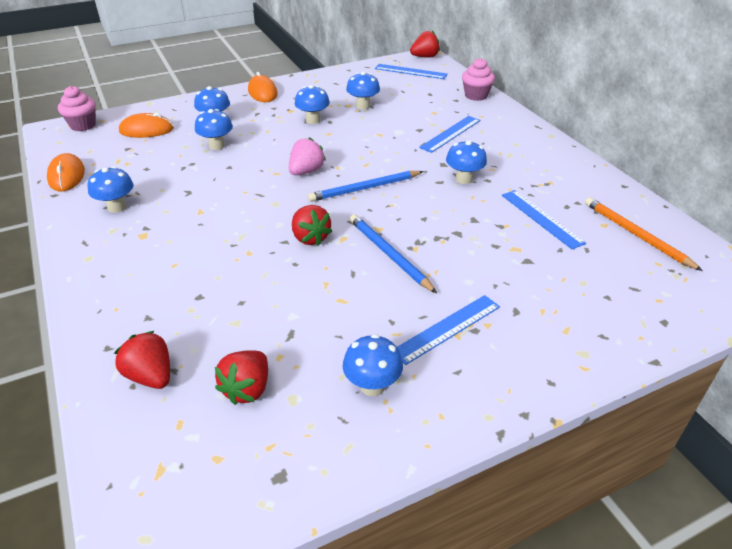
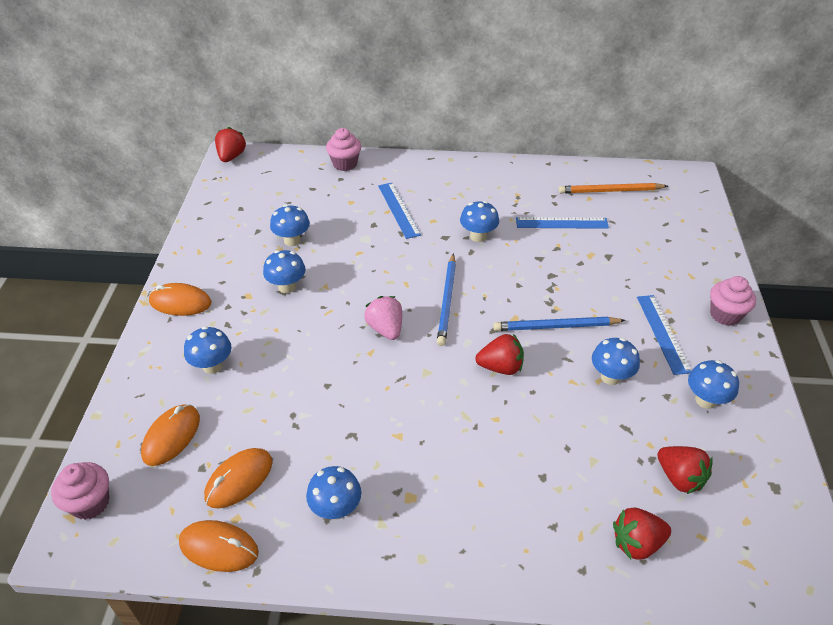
camera: 60 degrees left, 5 degrees up
blue mushroom [195,109,233,150] -> blue mushroom moved to [592,338,640,385]
blue ruler [375,64,448,79] -> none
none -> orange mouse [204,448,272,508]
none -> pink cupcake [710,276,756,326]

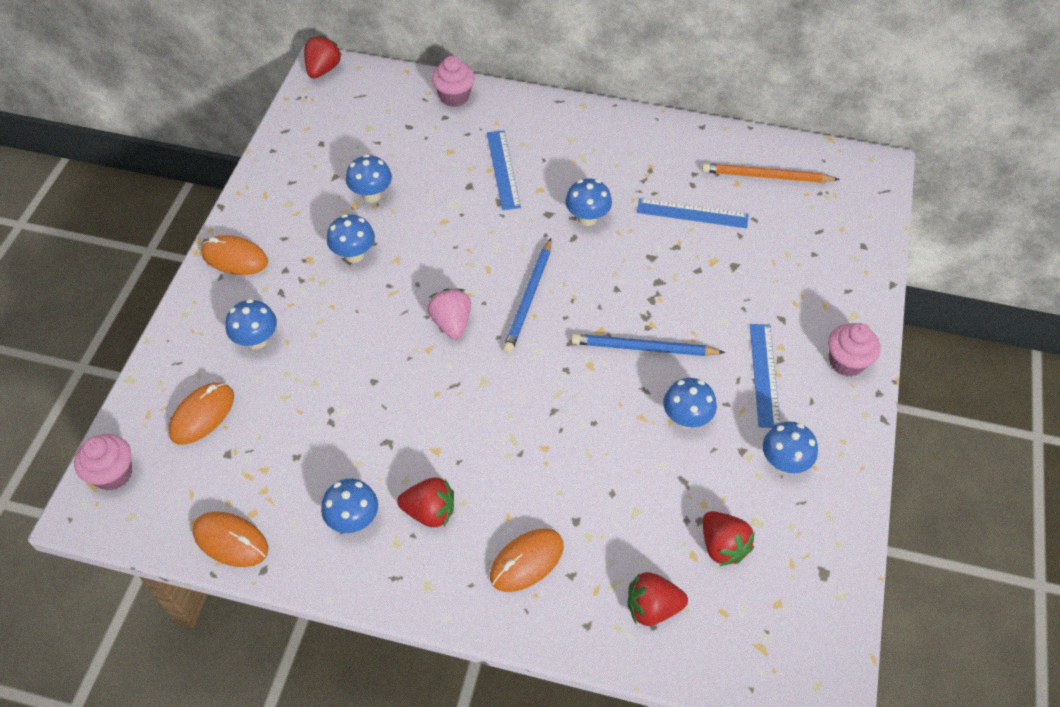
camera: 10 degrees right, 10 degrees up
orange mouse [204,448,272,508] -> orange mouse moved to [490,529,564,592]
red strawberry [476,334,524,375] -> red strawberry moved to [397,478,454,527]

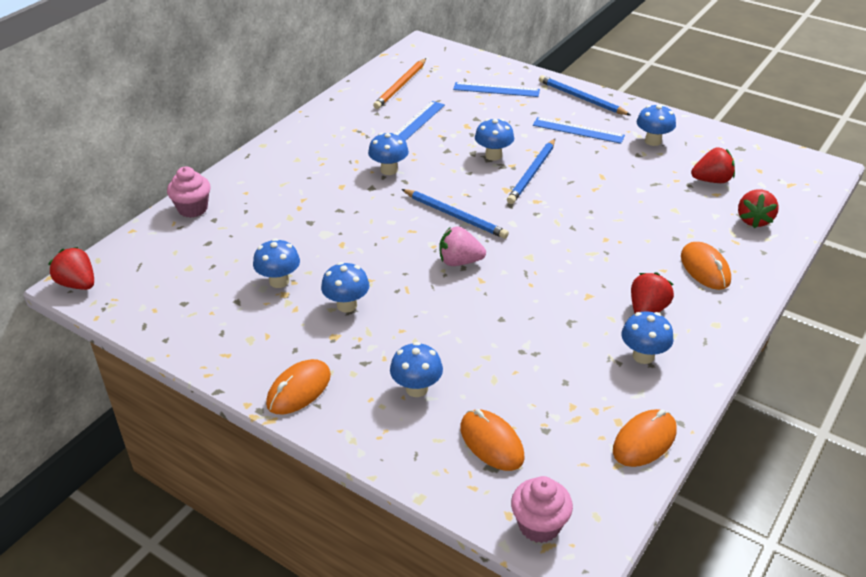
camera: 70 degrees left, 15 degrees down
blue ruler [487,130,521,210] -> blue ruler moved to [453,82,540,97]
blue mushroom [663,378,717,429] -> blue mushroom moved to [475,119,514,160]
pink cupcake [828,323,881,377] -> blue pencil [539,75,631,115]

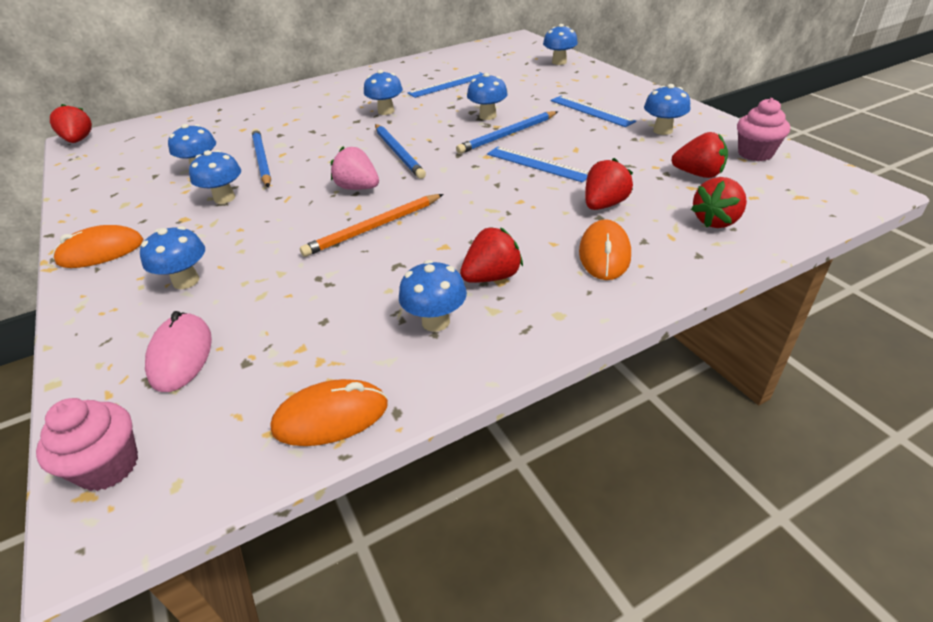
camera: 30 degrees right, 0 degrees up
pink cupcake [167,166,211,218] -> pink cupcake moved to [737,98,790,161]
orange pencil [373,58,426,109] -> orange pencil moved to [300,194,443,257]
blue ruler [453,82,540,97] -> blue ruler moved to [487,147,589,183]
orange mouse [460,409,525,471] -> pink mouse [145,311,212,392]
blue pencil [539,75,631,115] -> blue pencil moved to [252,129,271,187]
none -> blue mushroom [543,24,578,65]
none -> red strawberry [585,158,633,210]

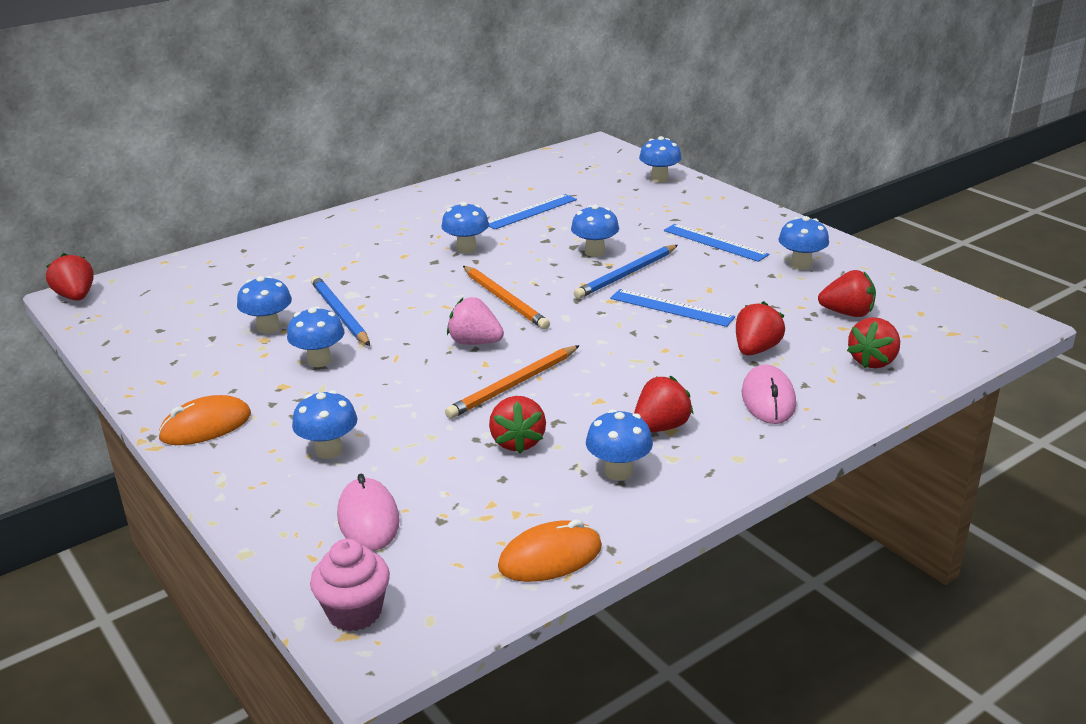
camera: 10 degrees left, 10 degrees down
blue pencil [375,124,426,179] -> orange pencil [463,266,550,329]
orange mouse [579,219,631,280] -> pink mouse [741,364,796,424]
pink cupcake [737,98,790,161] -> none
none -> red strawberry [489,396,546,453]

